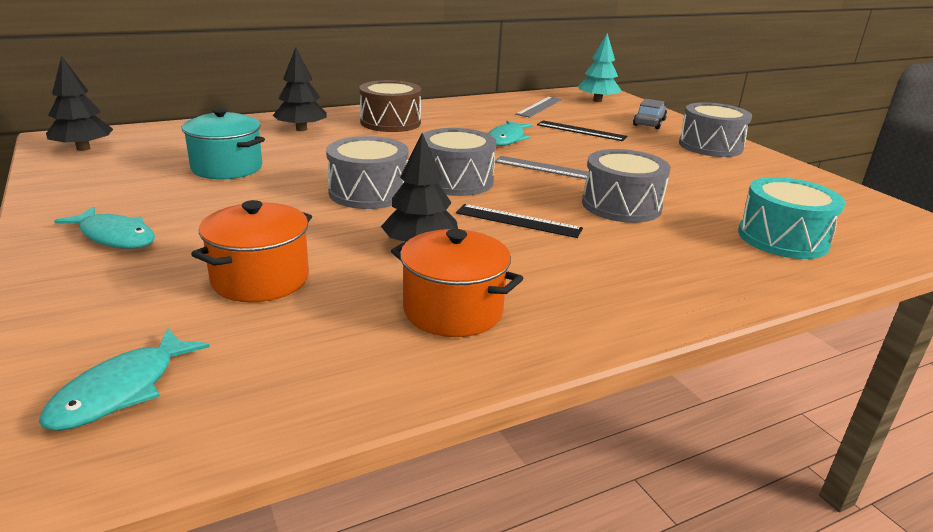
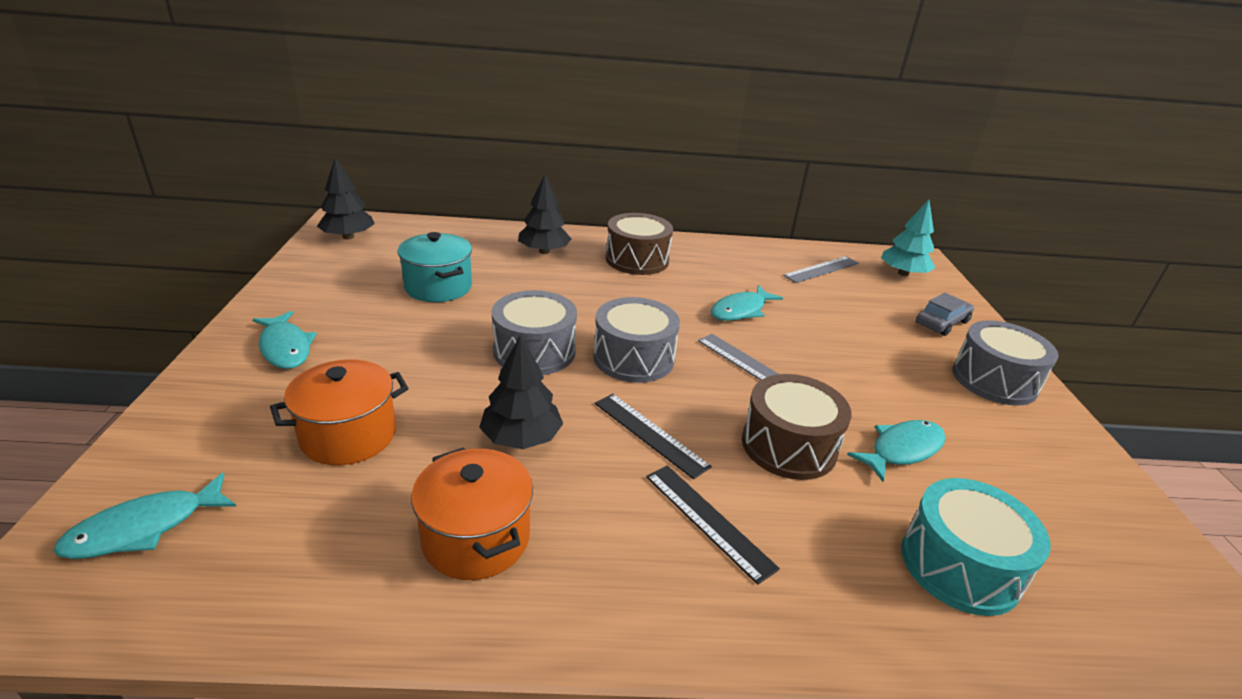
camera: 25 degrees right, 5 degrees up
black ruler [537,120,627,141] -> black ruler moved to [646,466,780,585]
grey drum [582,149,671,223] -> brown drum [742,374,852,480]
none -> turquoise fish [847,420,946,482]

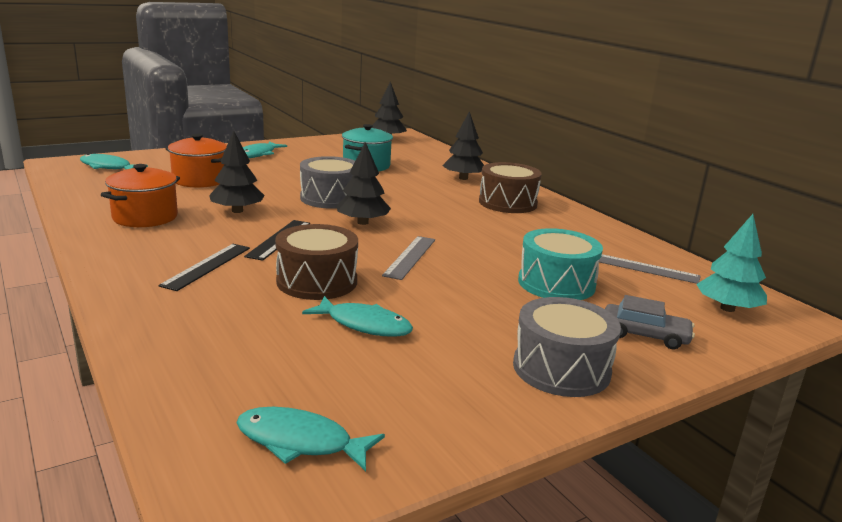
camera: 60 degrees right, 10 degrees down
grey drum [593,297,680,383] -> black tree [337,142,391,225]
turquoise fish [711,285,783,321] -> turquoise fish moved to [236,407,385,471]
turquoise drum [901,478,1051,616] -> turquoise drum moved to [518,228,603,300]

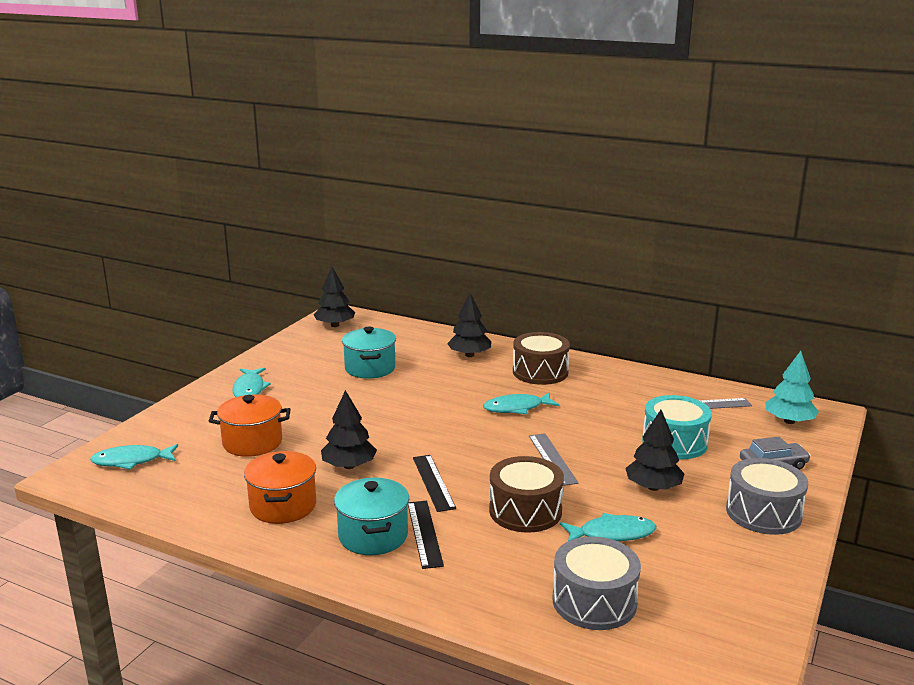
camera: 30 degrees left, 0 degrees up
turquoise fish [236,407,385,471] -> turquoise fish moved to [483,392,560,414]
grey drum [300,156,355,209] -> grey drum moved to [553,536,641,630]
black tree [337,142,391,225] -> black tree moved to [625,410,684,491]
none -> turquoise pot [334,478,409,555]

